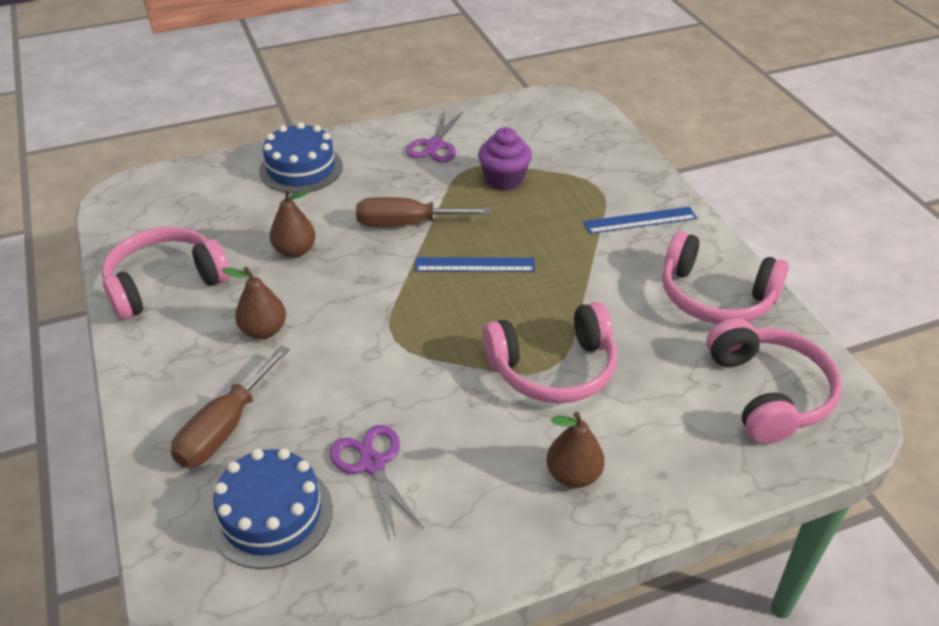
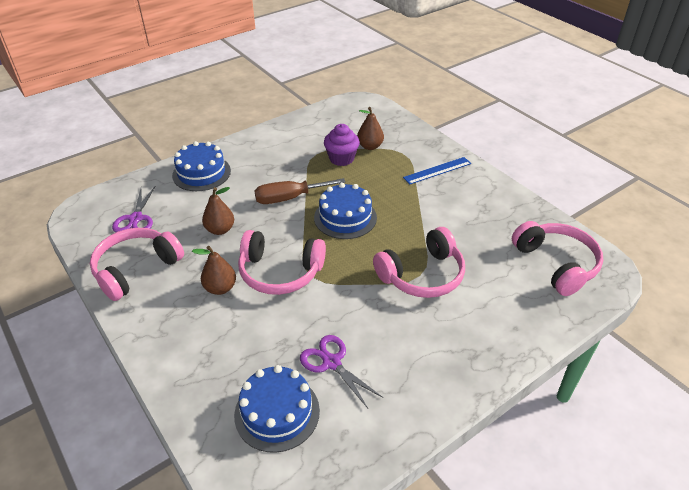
camera: 15 degrees left, 0 degrees up
brown screwdriver [171,345,290,468] -> none
purple scissors [406,111,463,163] -> purple scissors moved to [112,187,155,232]
blue ruler [415,257,535,272] -> blue cake [314,183,377,239]
brown pear [546,412,605,488] -> brown pear moved to [357,107,384,150]
pink headphones [662,231,789,324] -> pink headphones moved to [238,230,326,295]

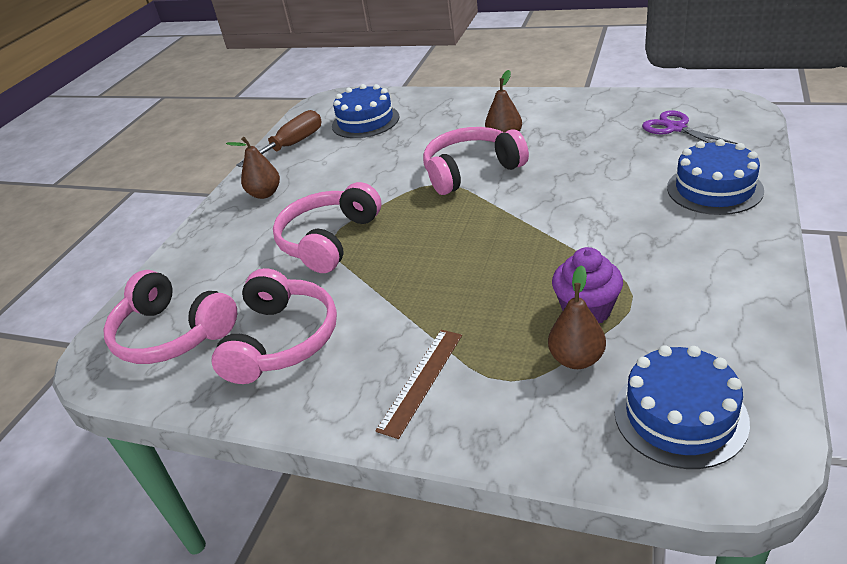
camera: 150 degrees right, 5 degrees down
pink headphones [90,228,184,301] -> pink headphones moved to [211,268,337,384]
brown pear [202,187,234,235] -> brown pear moved to [226,137,280,199]
brown screwdriver [254,178,346,204] -> brown screwdriver moved to [236,110,322,167]
purple scissors [300,335,383,408] -> none
blue cake [314,183,377,239] -> blue cake moved to [614,345,750,469]
blue ruler [403,157,471,184] -> brown ruler [375,330,462,439]

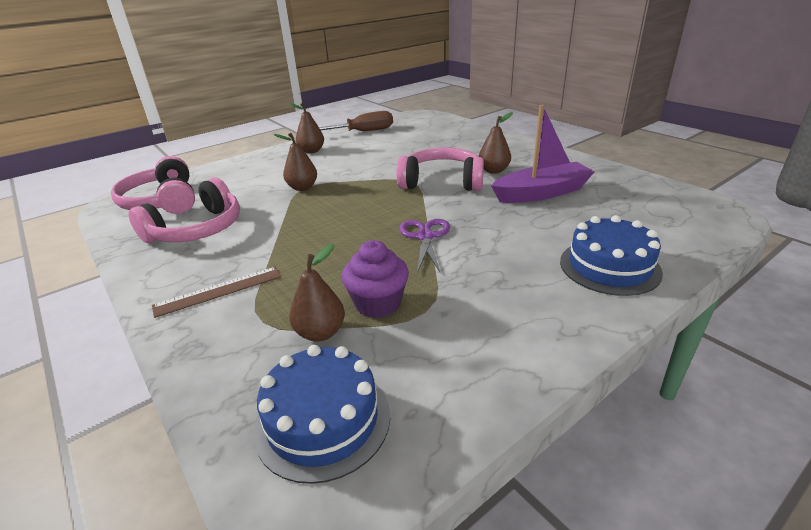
camera: 30 degrees right, 5 degrees down
pink headphones [273,182,381,273] -> brown pear [273,133,317,191]
blue cake [332,84,399,138] -> none
purple scissors [642,111,738,144] -> purple scissors moved to [399,219,450,274]
none -> purple boat [491,105,595,203]

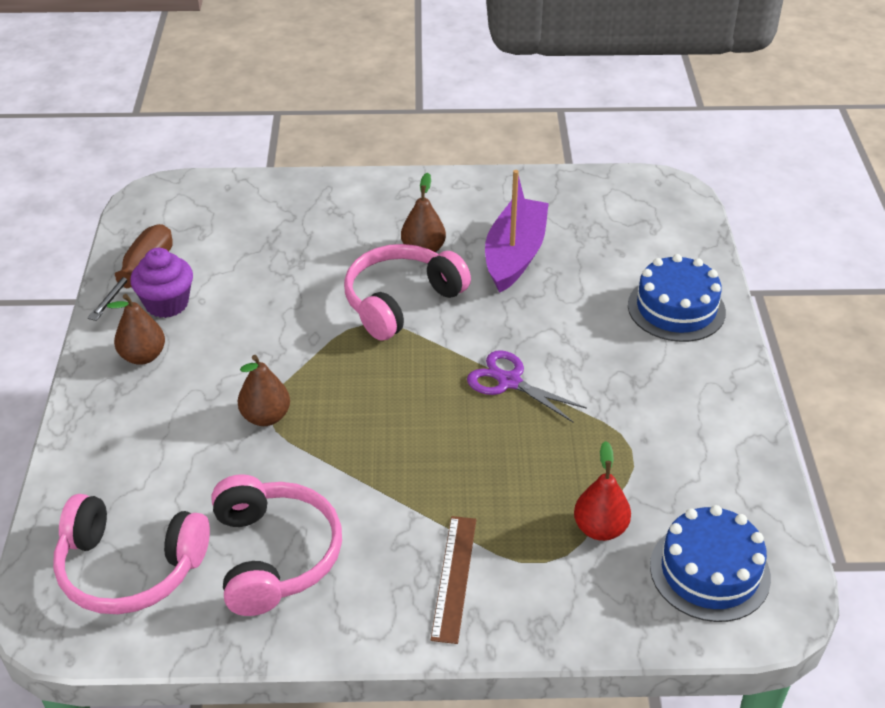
camera: 55 degrees left, 10 degrees up
brown pear [289,244,345,341] -> red pear [574,441,631,541]
purple cupcake [342,240,409,318] -> purple cupcake moved to [130,248,193,318]

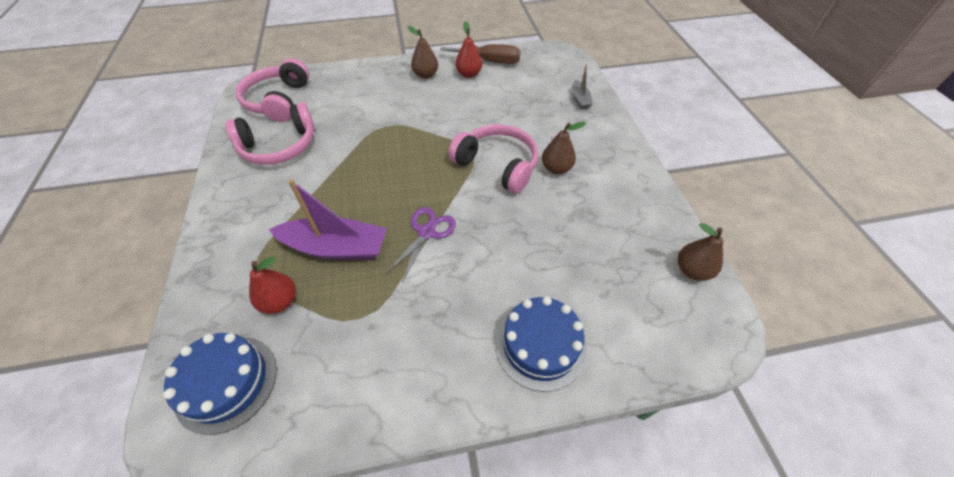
camera: 80 degrees right, 10 degrees up
purple cupcake [130,248,193,318] -> red pear [455,21,482,78]
brown pear [238,355,290,426] -> brown pear moved to [678,223,723,281]
brown ruler [431,516,476,644] -> none
purple boat [485,170,549,293] -> purple boat moved to [269,179,387,260]
none -> grey boat [572,65,593,109]

